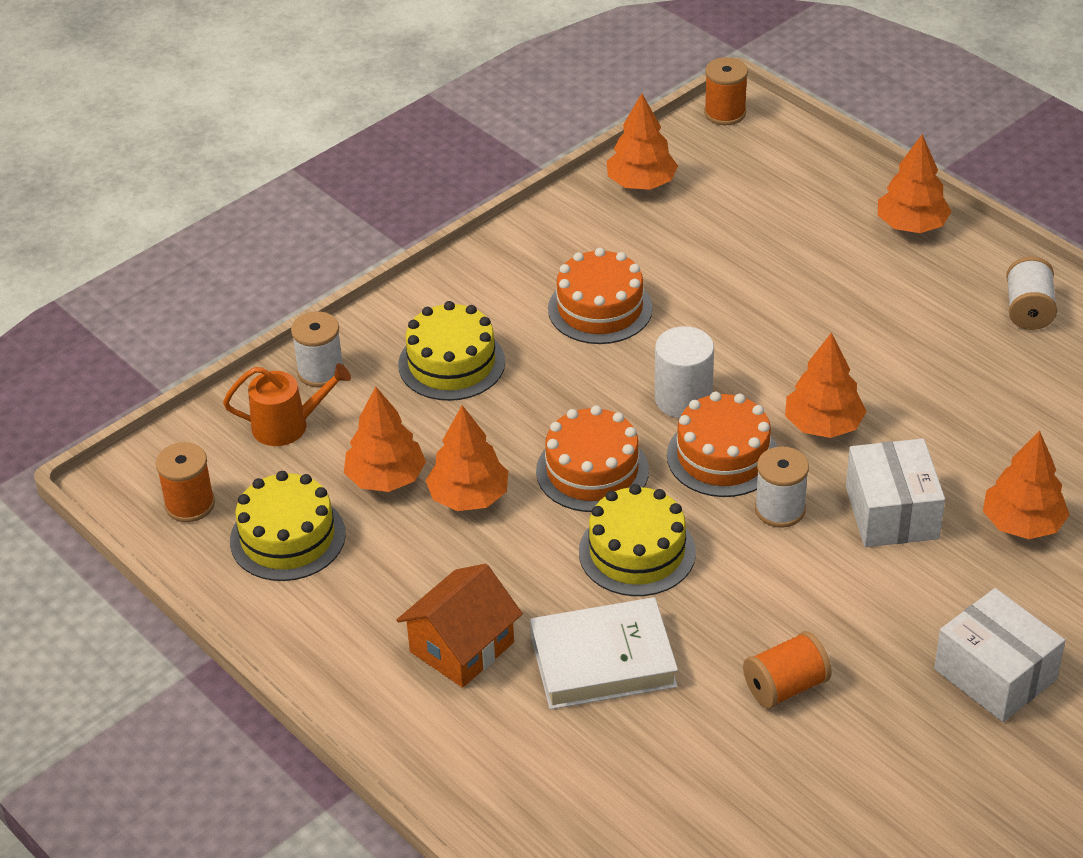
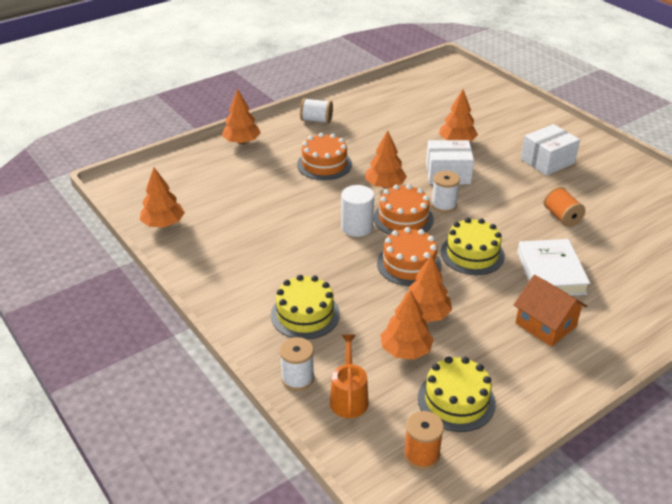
camera: 85 degrees left, 5 degrees down
orange cake [548,248,653,344] -> orange cake moved to [297,133,352,180]
orange spool [704,57,748,125] -> none

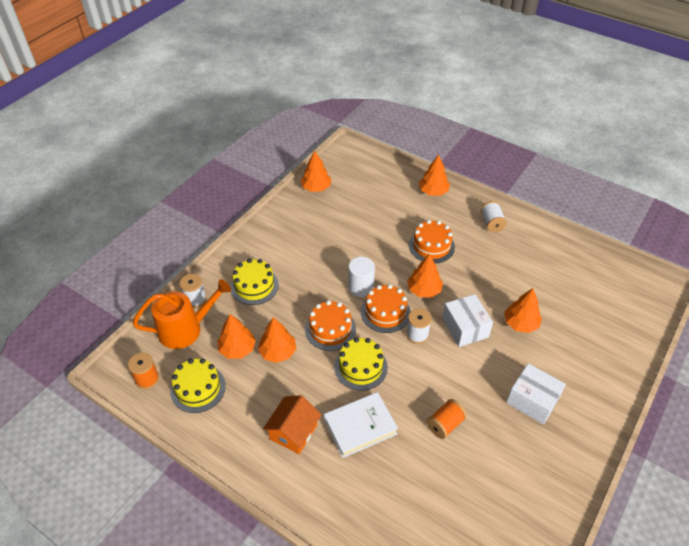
camera: 70 degrees right, 10 degrees up
orange watering can [330,334,369,418] -> orange watering can [133,279,231,349], size x1.64

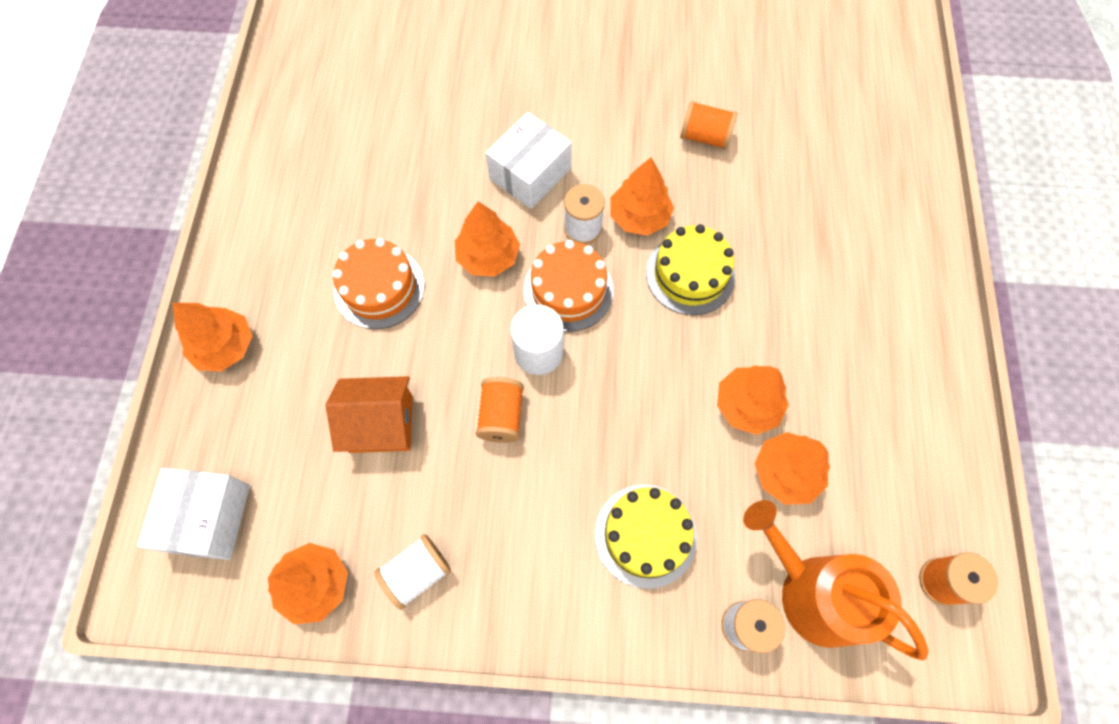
camera: 120 degrees left, 20 degrees up
yellow cake [170,358,226,413] -> none
orange house [263,395,322,454] -> orange house moved to [326,376,412,453]
orange cake [305,300,356,351] -> none
white book [324,392,398,458] -> none
white spool [481,201,507,232] -> white spool moved to [374,534,451,610]
orange tree [504,288,542,333] -> orange tree moved to [611,157,674,236]
white box [506,363,566,425] -> white box moved to [137,468,250,560]
none -> orange spool [476,377,524,443]

